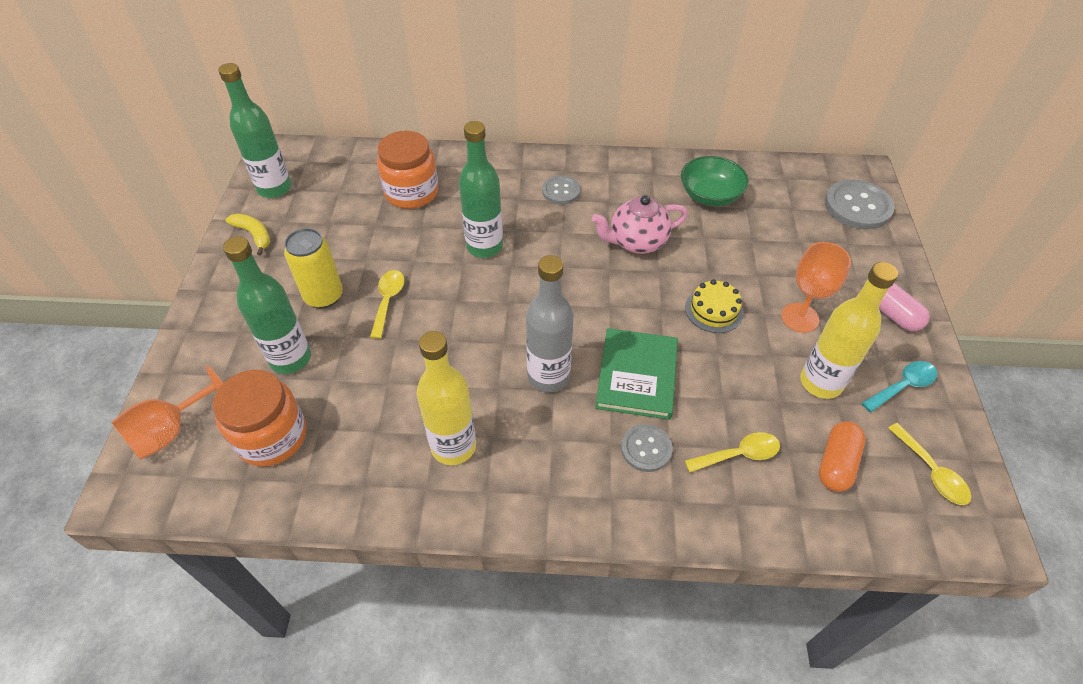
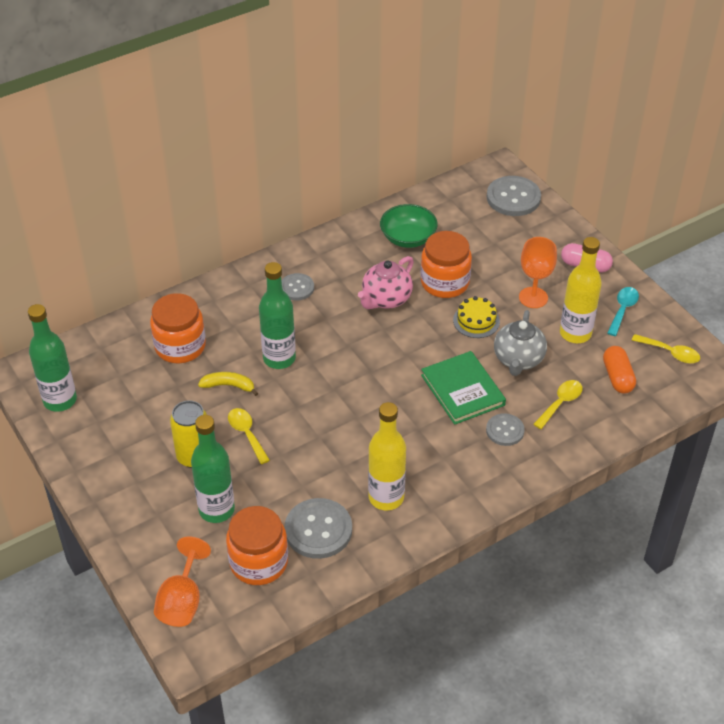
camera: 35 degrees left, 5 degrees down
yellow banana [225,213,270,255] -> yellow banana moved to [198,372,258,396]
grey bottle [526,255,574,392] -> none
none -> grey button [285,498,352,559]
none -> orange jar [421,231,472,298]
none -> grey teapot [494,310,547,376]

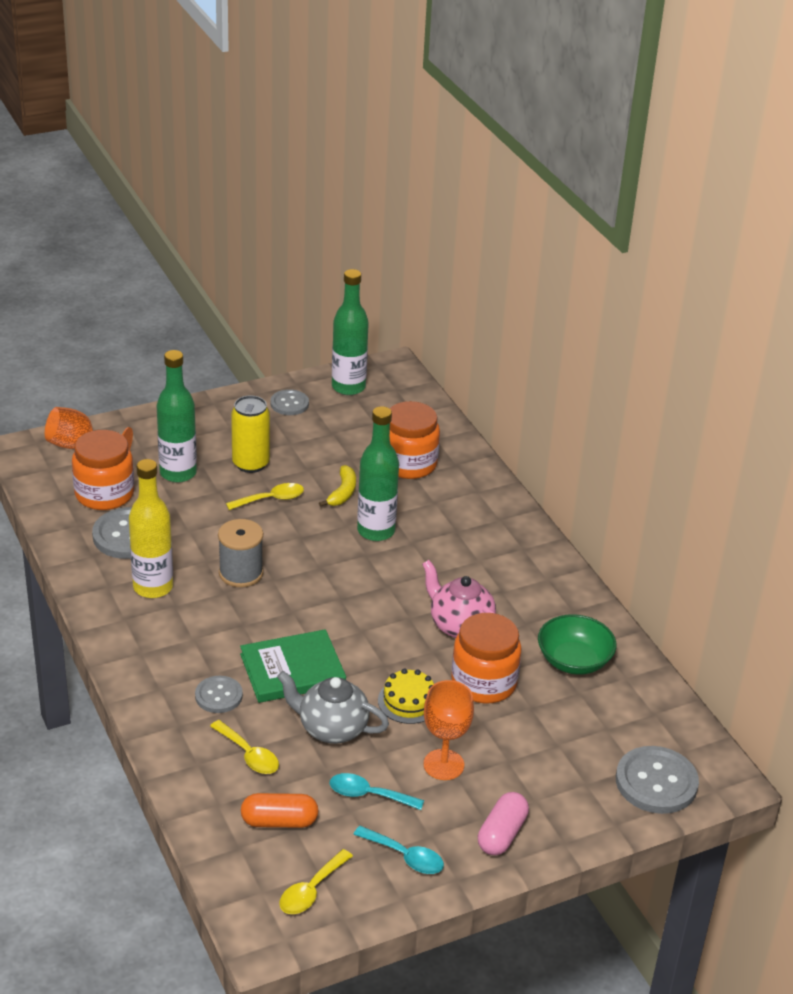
camera: 95 degrees right, 10 degrees down
grey button [281,273,314,301] -> grey button moved to [270,389,309,415]
yellow bottle [560,237,602,343] -> turquoise spoon [330,773,424,810]
none -> grey spool [218,519,263,587]

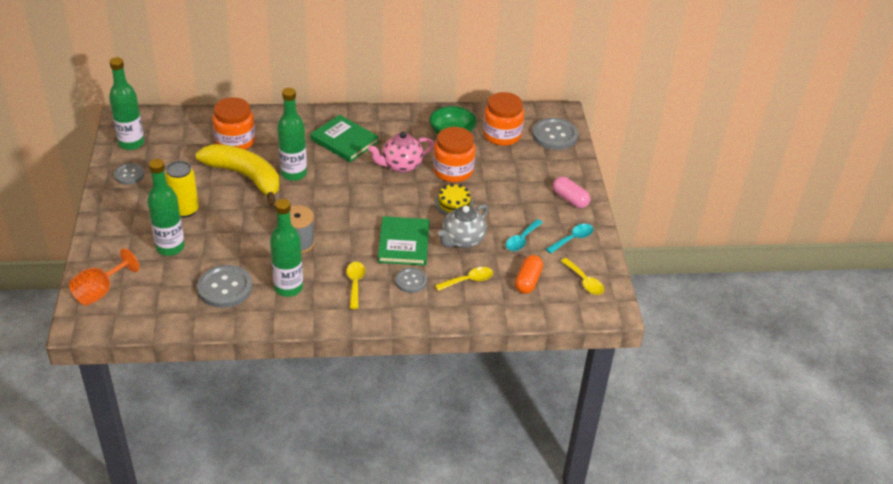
camera: 70 degrees left, 5 degrees up
orange jar [72,430,134,510] -> orange jar moved to [483,92,524,146]
yellow bottle [129,459,173,598] -> green bottle [270,199,303,297]
yellow spoon [226,483,304,510] -> yellow spoon moved to [346,262,365,309]
yellow banana [319,465,356,507] -> yellow banana [196,144,279,205], size x2.29
orange goblet [424,680,474,780] -> none
none -> green book [310,115,379,162]

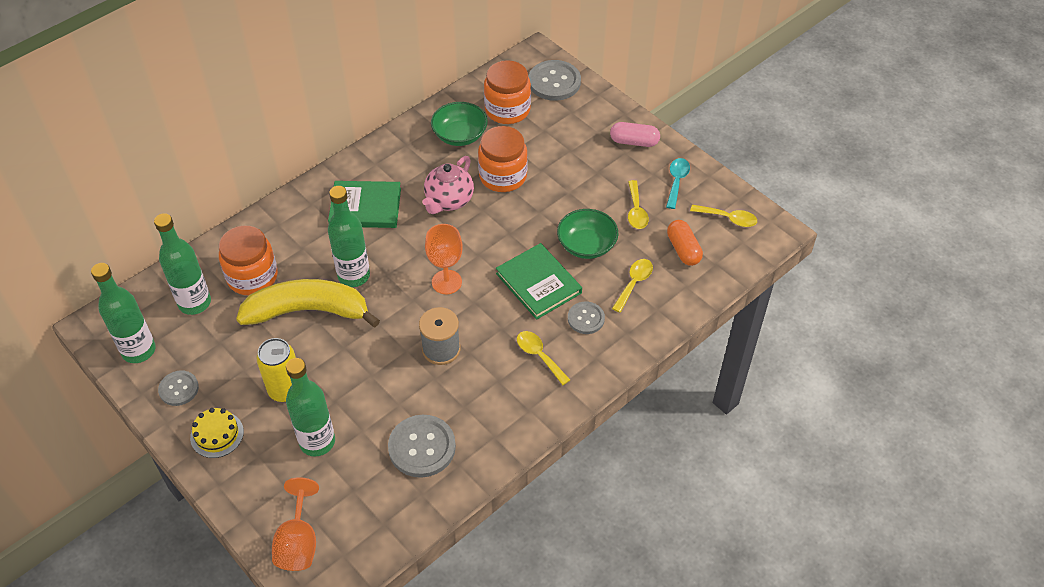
camera: 35 degrees left, 10 degrees up
green bottle [270,199,303,297] -> green bottle moved to [154,213,211,315]
yellow cake [435,183,474,216] -> yellow cake moved to [190,408,244,458]
grey teapot [438,204,489,248] -> green bowl [557,209,618,259]
turquoise spoon [505,219,543,251] -> yellow spoon [628,180,649,229]
none -> orange goblet [425,224,463,294]

